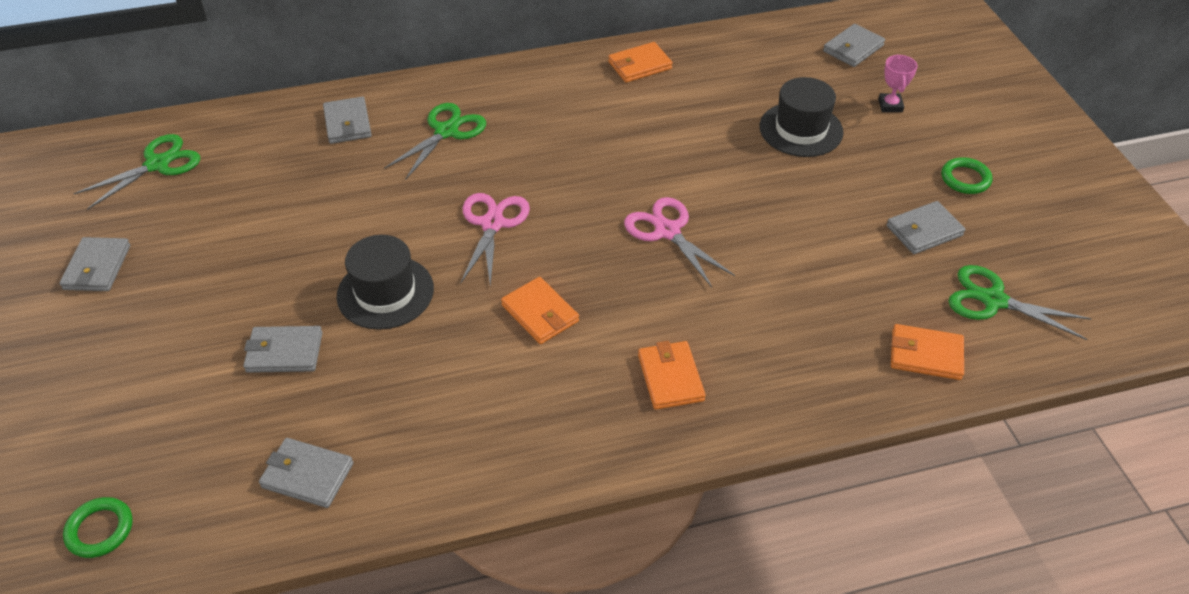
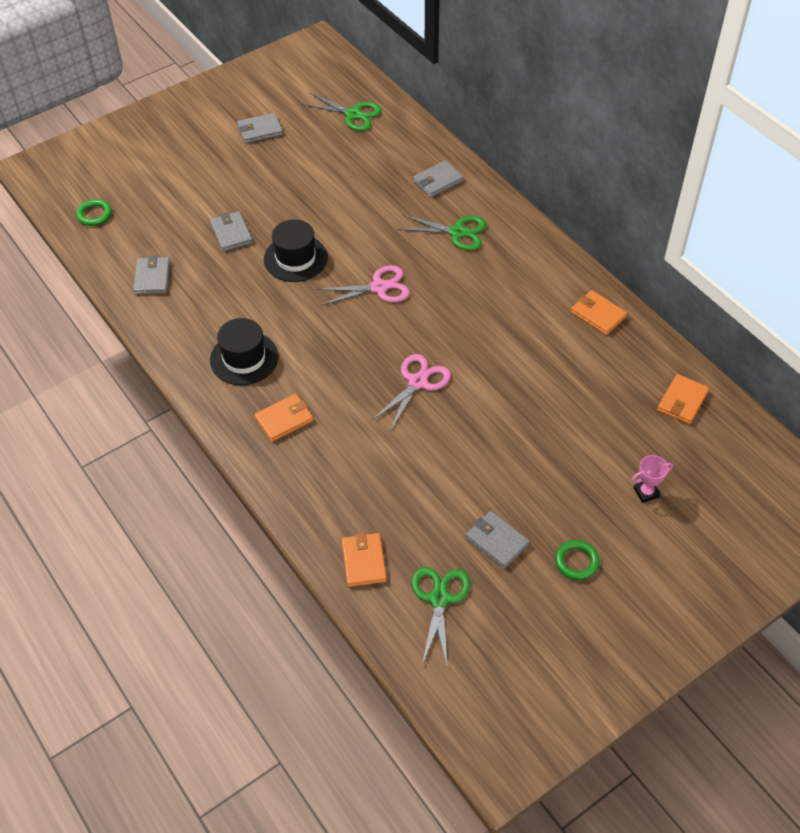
camera: 70 degrees right, 5 degrees up
orange wallet [501,277,579,344] -> orange wallet moved to [657,374,709,424]
black hat [760,77,844,157] -> black hat moved to [210,318,279,385]
grey wallet [823,24,885,67] -> none

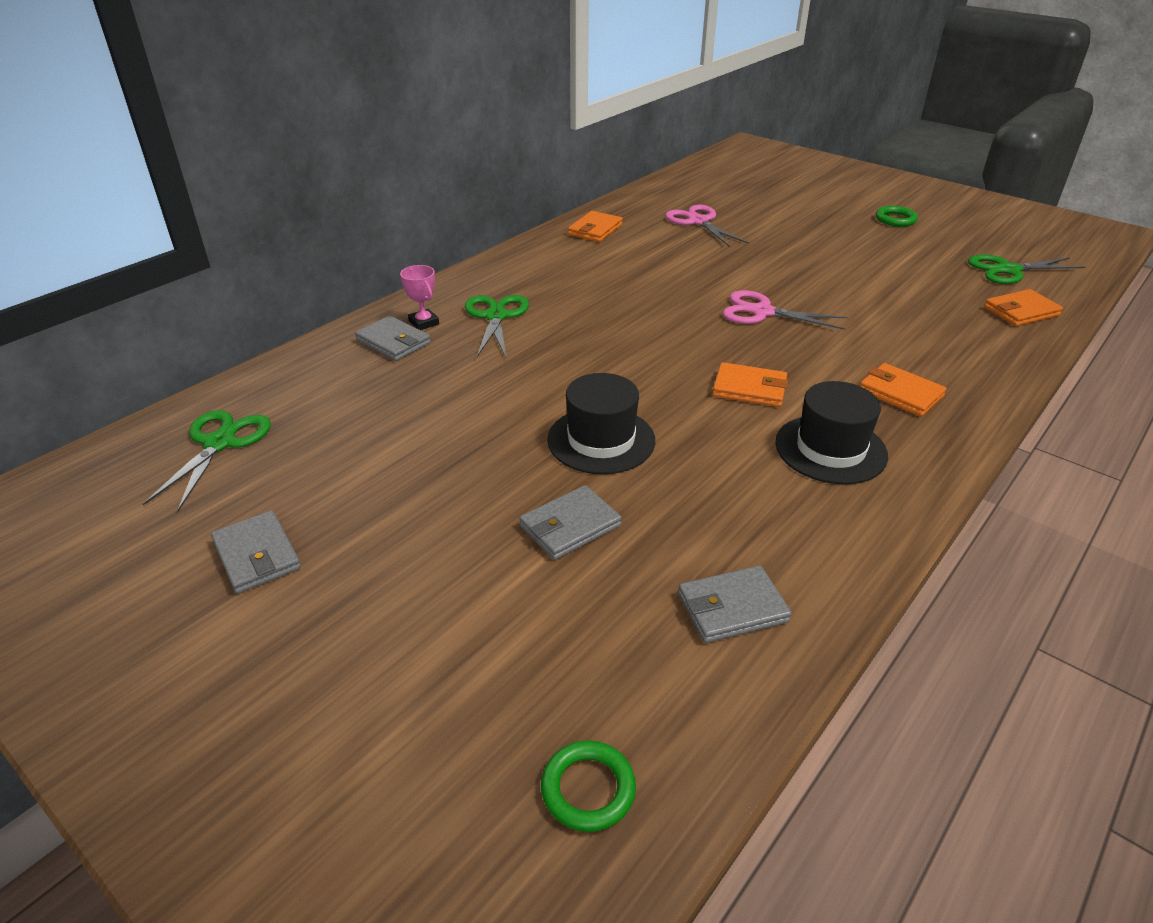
camera: 105 degrees left, 15 degrees down
pink scissors [317,265,410,306] -> pink scissors moved to [665,205,749,247]
grey wallet [466,511,529,569] -> none
pink trophy [631,455,673,503] -> pink trophy moved to [400,265,439,330]
orange wallet [657,374,709,424] -> orange wallet moved to [712,362,788,407]

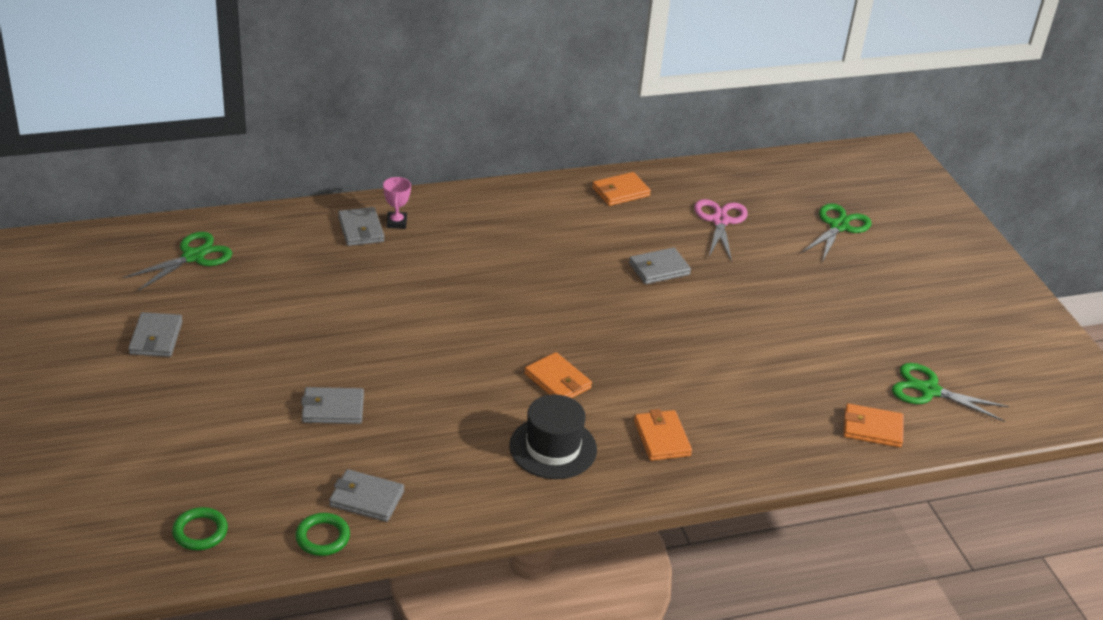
camera: 30 degrees right, 0 degrees up
green scissors [465,295,529,357] -> green scissors moved to [801,203,872,262]
black hat [547,373,655,474] -> none
pink scissors [723,290,848,330] -> none
green ring [876,206,918,227] -> green ring moved to [295,513,350,556]
none -> grey wallet [629,248,691,284]

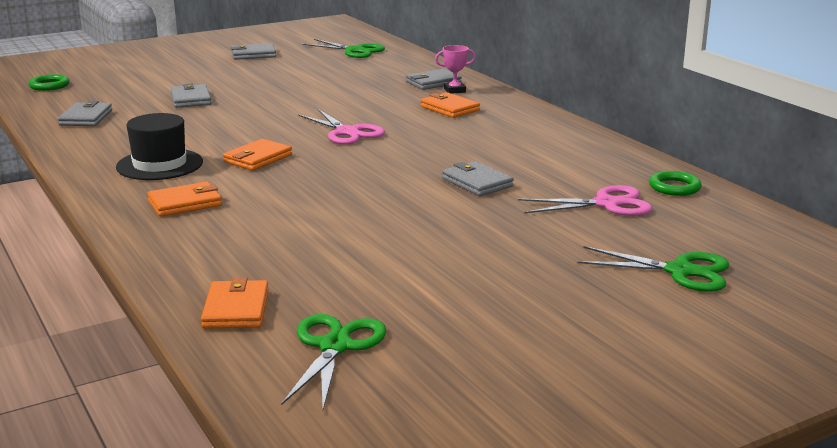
camera: 80 degrees right, 15 degrees down
green ring [295,513,350,556] -> green ring moved to [649,171,702,196]
orange wallet [592,172,651,206] -> orange wallet moved to [420,92,480,118]
none -> pink scissors [298,109,385,145]

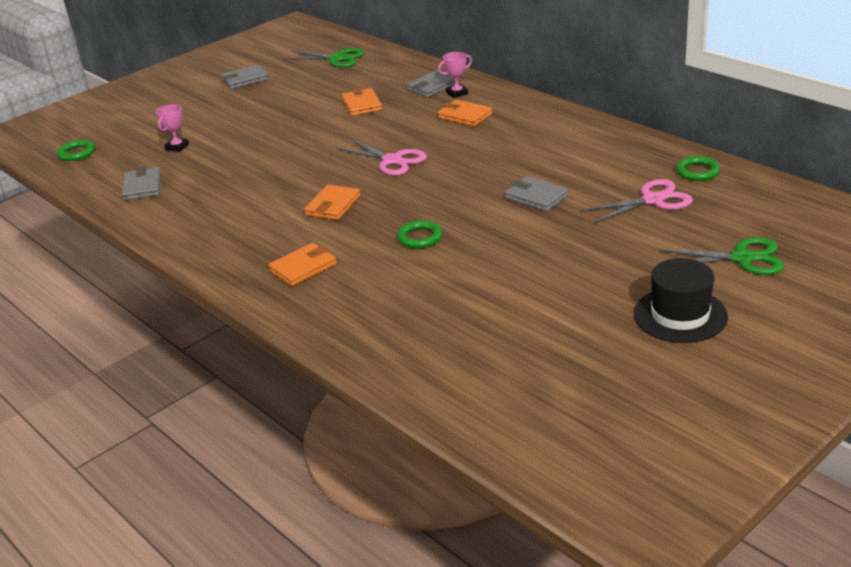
camera: 10 degrees left, 10 degrees up
black hat [116,113,203,180] -> black hat moved to [634,258,728,343]
grey wallet [170,83,211,108] -> none
orange wallet [201,277,269,329] -> orange wallet moved to [342,88,382,116]
green scissors [281,314,387,409] -> none
none -> pink trophy [156,104,189,152]
none -> green ring [397,220,442,249]

